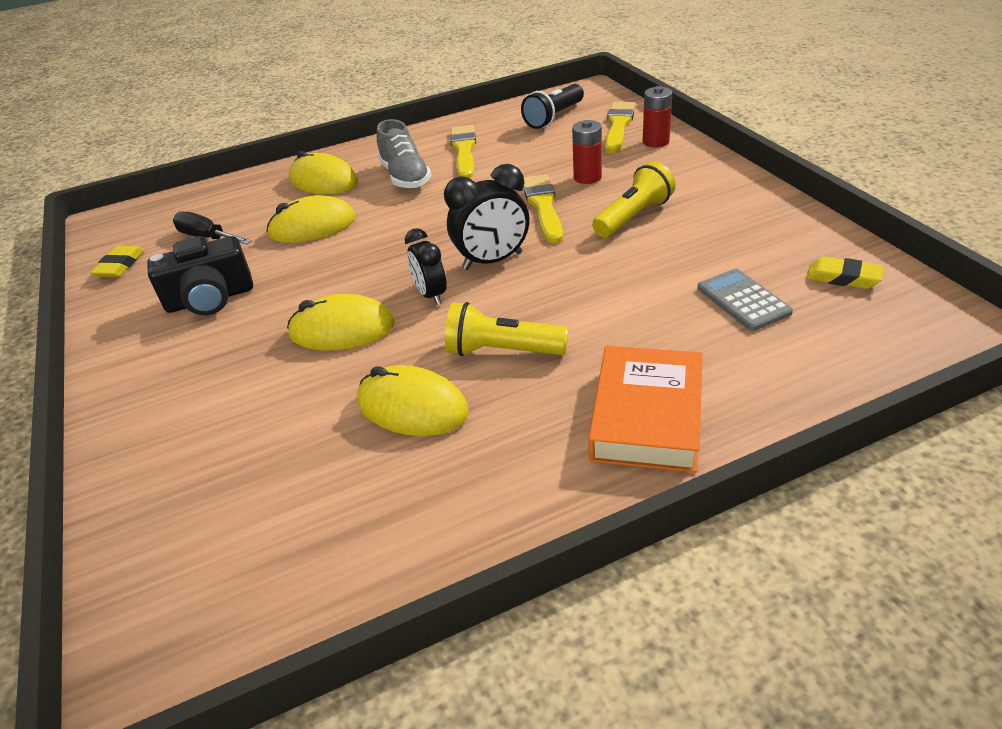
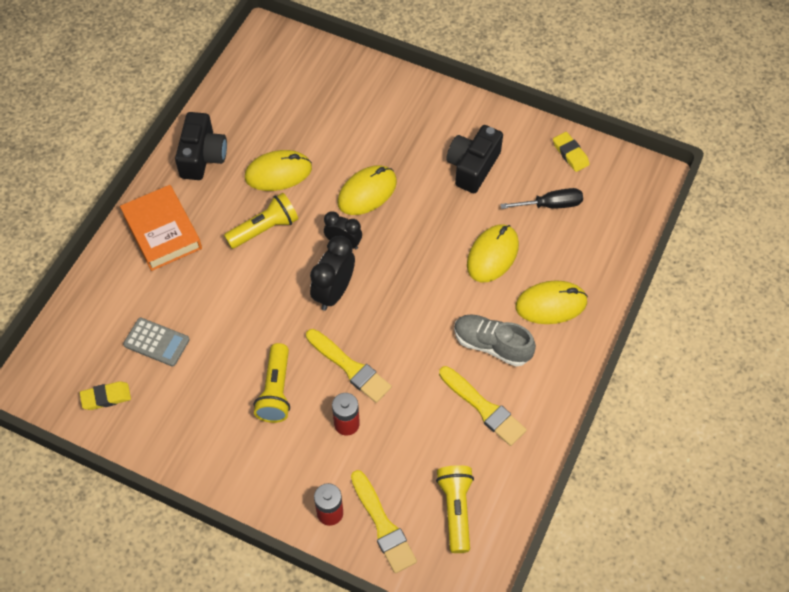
camera: 135 degrees right, 20 degrees up
black flashlight [521,84,584,129] -> yellow flashlight [436,465,474,553]
none -> black camera [175,112,227,180]

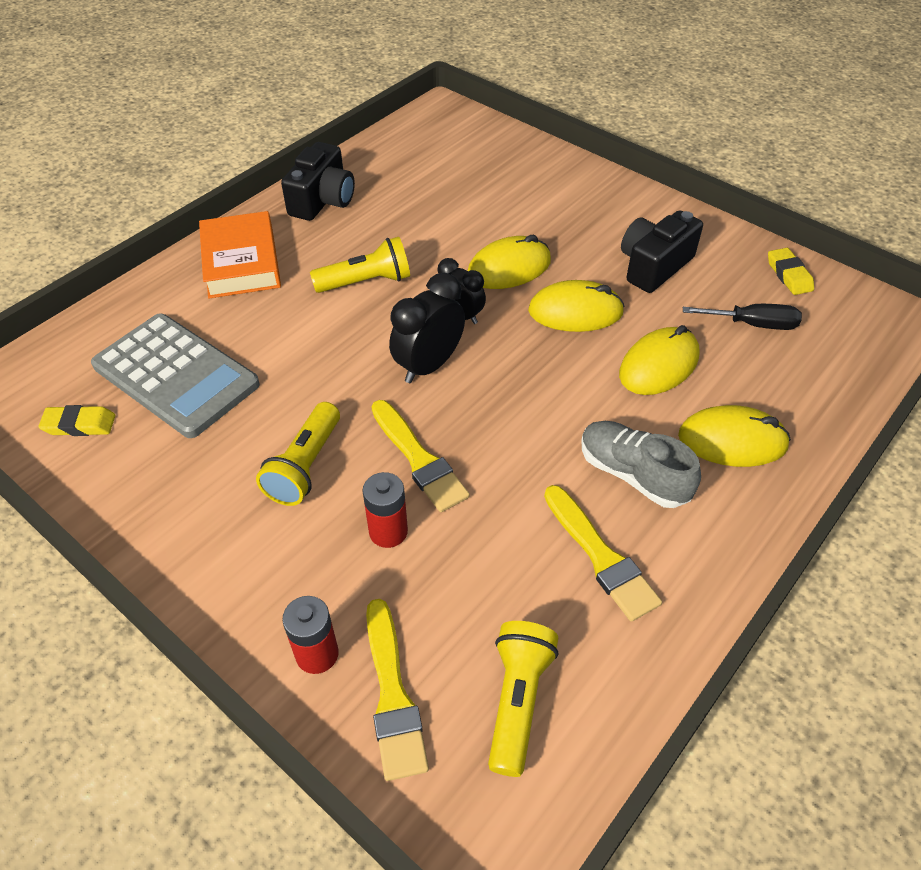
camera: 15 degrees right, 10 degrees down
grey calculator [123,317,190,367] -> grey calculator [91,314,260,438], size x1.93
yellow mouse [245,150,312,191] -> yellow mouse moved to [528,280,625,332]

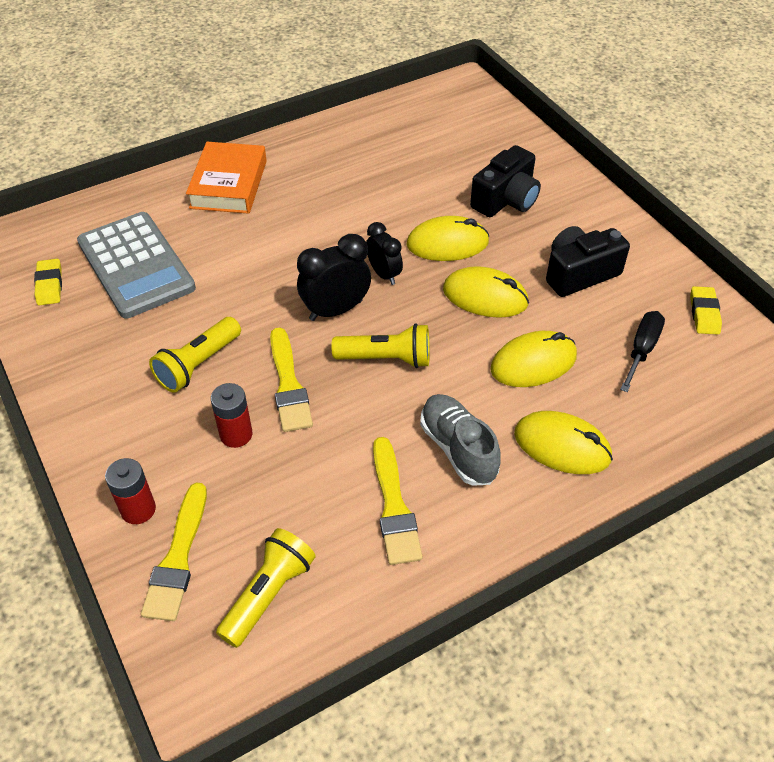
camera: 20 degrees right, 0 degrees up
yellow eraser [38,405,115,436] -> yellow eraser turned 60 degrees clockwise [34,259,62,305]
black camera [281,142,355,221] -> black camera moved to [470,145,541,217]
yellow flashlight [310,237,410,293] -> yellow flashlight moved to [331,323,430,368]
black screwdriver [683,304,802,330] -> black screwdriver turned 90 degrees counterclockwise [620,311,665,392]

